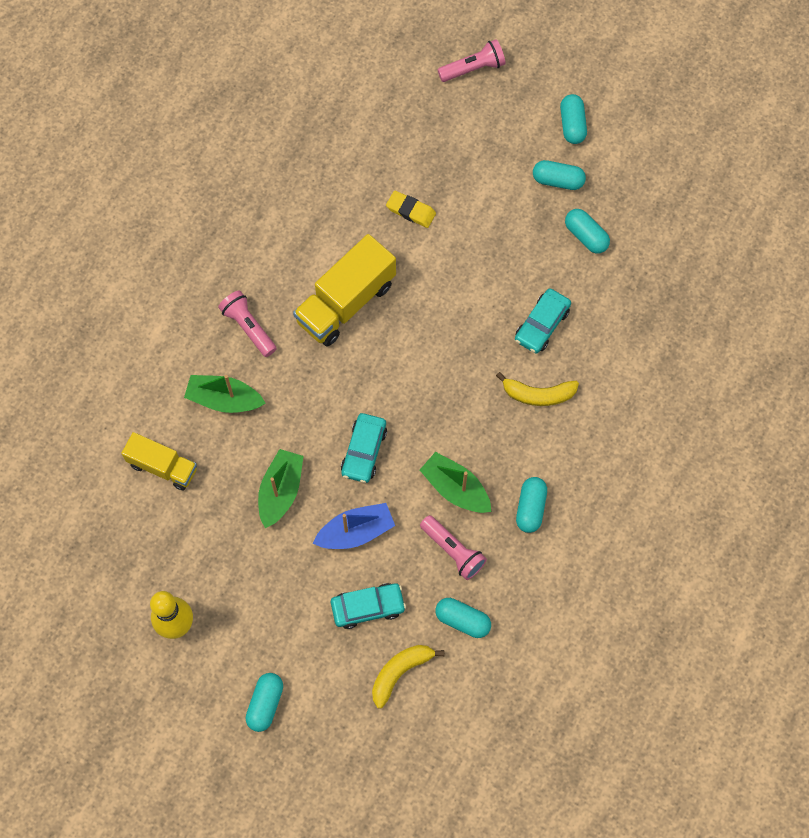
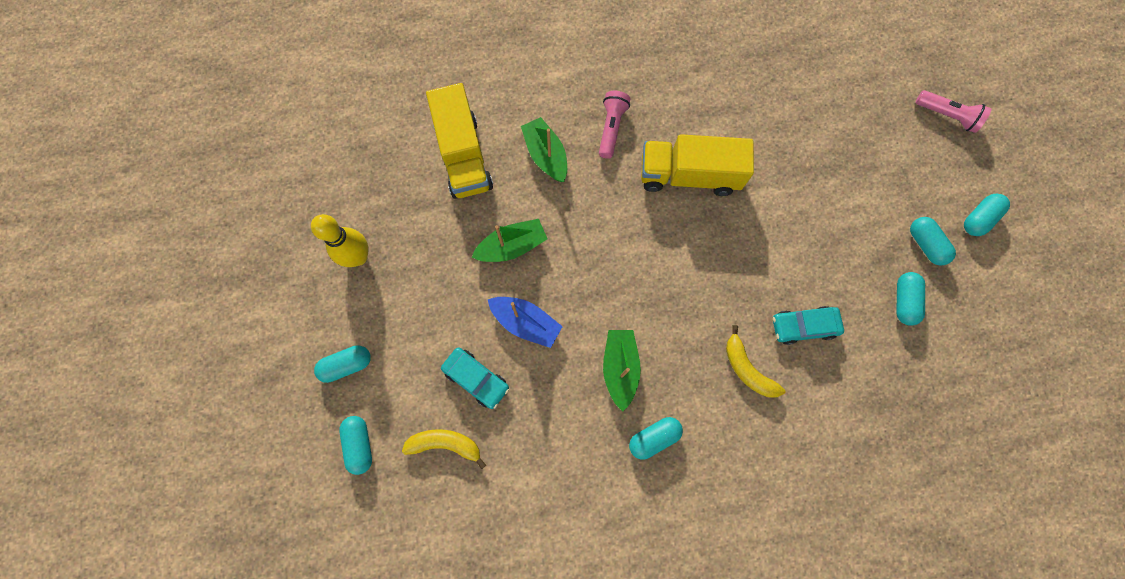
camera: 50 degrees right, 5 degrees up
yellow truck [121,432,197,490] -> yellow truck [426,83,493,199], size x1.60
turquoise car [341,413,387,483] -> none
yellow eraser [386,191,436,228] -> none
pink flashlight [420,515,487,580] -> none
turquoise capsule [435,598,491,638] -> turquoise capsule moved to [339,416,372,475]

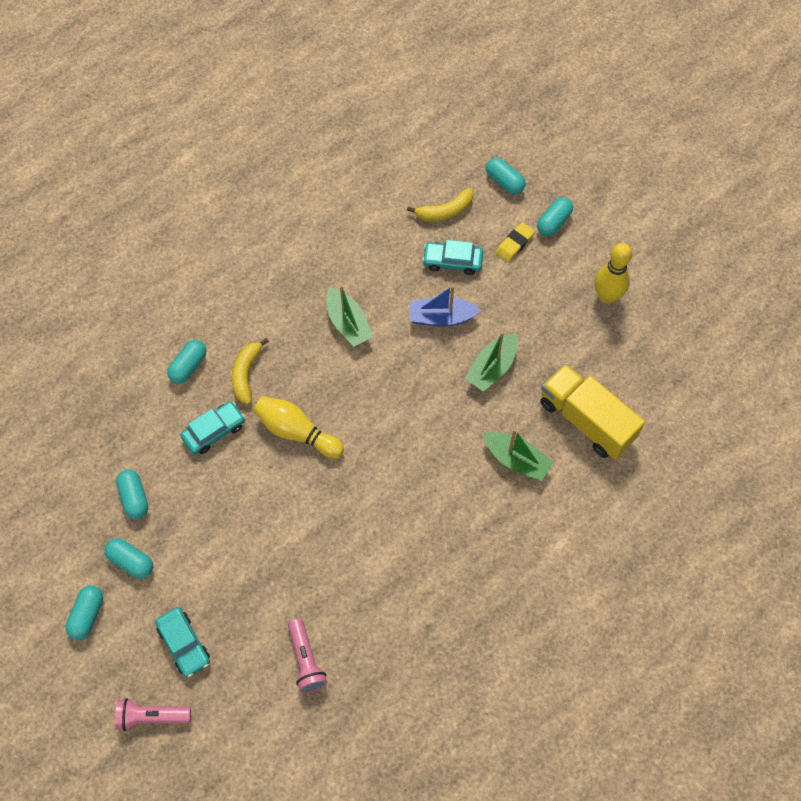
camera: 150 degrees right, 10 degrees down
pink flashlight [599,91,630,159] -> pink flashlight moved to [288,618,327,693]
turquoise capsule [629,417,683,460] -> turquoise capsule moved to [167,340,206,384]
yellow truck [641,134,754,196] -> none
yellow banana [726,325,785,397] -> yellow banana turned 105 degrees counterclockwise [232,338,269,405]
none -> turquoise car [155,607,210,677]
none -> yellow bowling pin [253,396,344,458]
none -> yellow eraser [496,222,535,262]

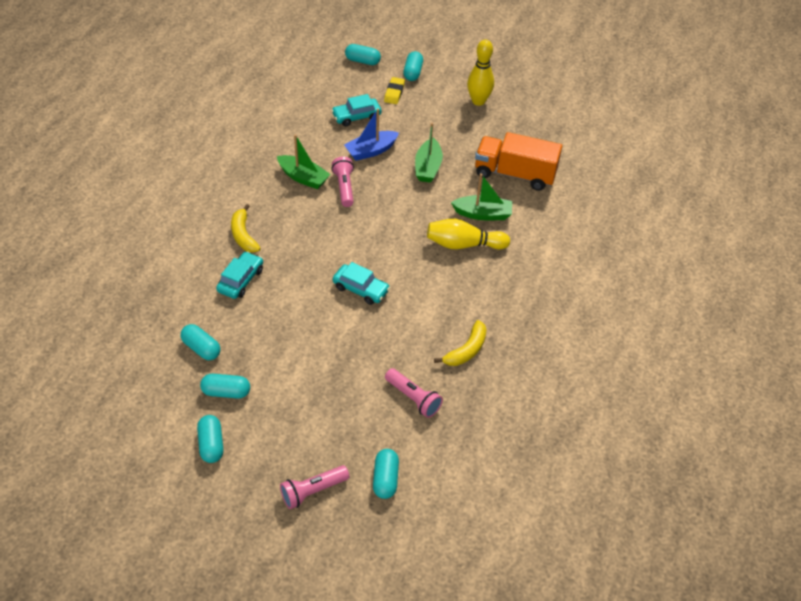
camera: 30 degrees left, 15 degrees down
turquoise car [155,607,210,677] -> turquoise car moved to [333,262,390,305]
turquoise capsule [167,340,206,384] -> turquoise capsule moved to [373,449,399,499]
yellow bowling pin [253,396,344,458] -> yellow bowling pin moved to [427,219,510,249]
yellow banana [407,188,473,222] -> yellow banana moved to [434,320,487,366]
yellow truck [540,364,645,460] -> orange truck [475,132,562,191]
none -> pink flashlight [331,157,354,207]

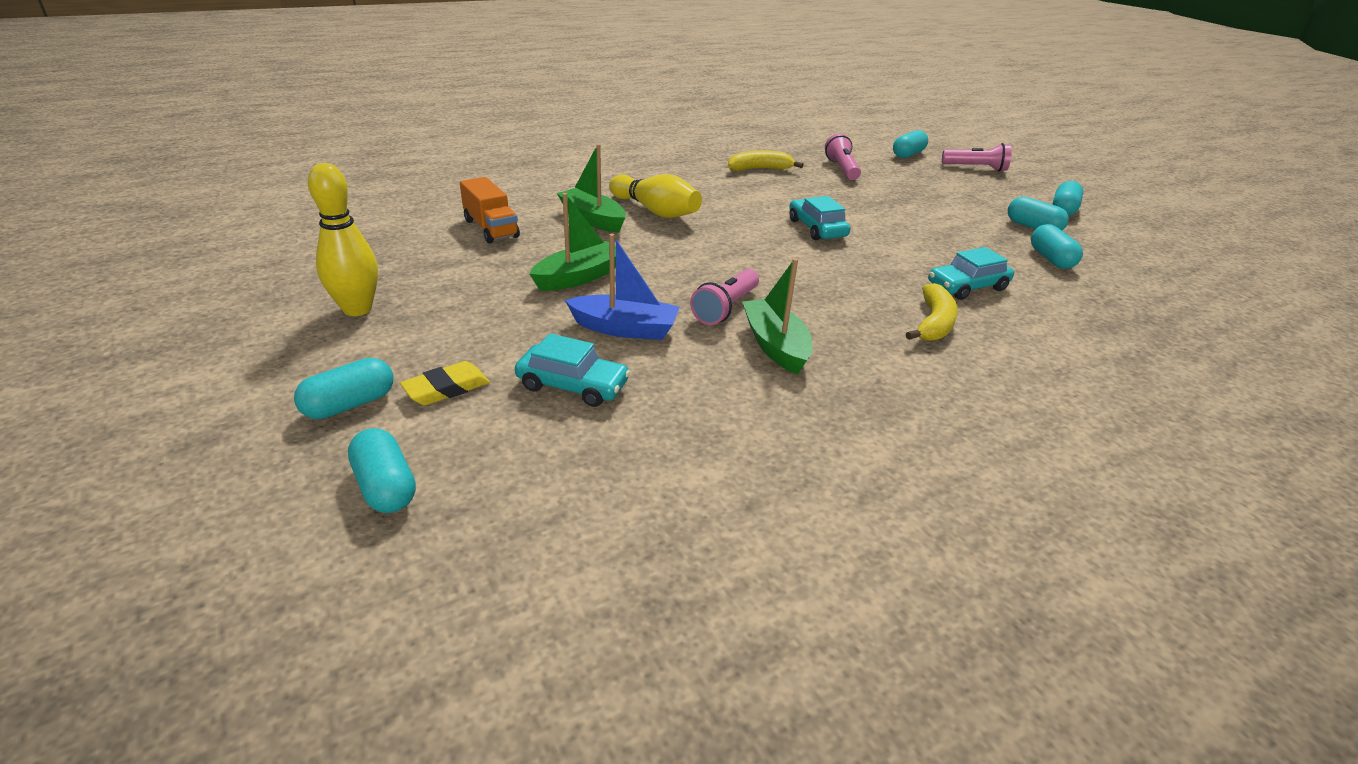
camera: 140 degrees left, 15 degrees down
orange truck [475,132,562,191] -> orange truck [460,177,520,243], size x0.63

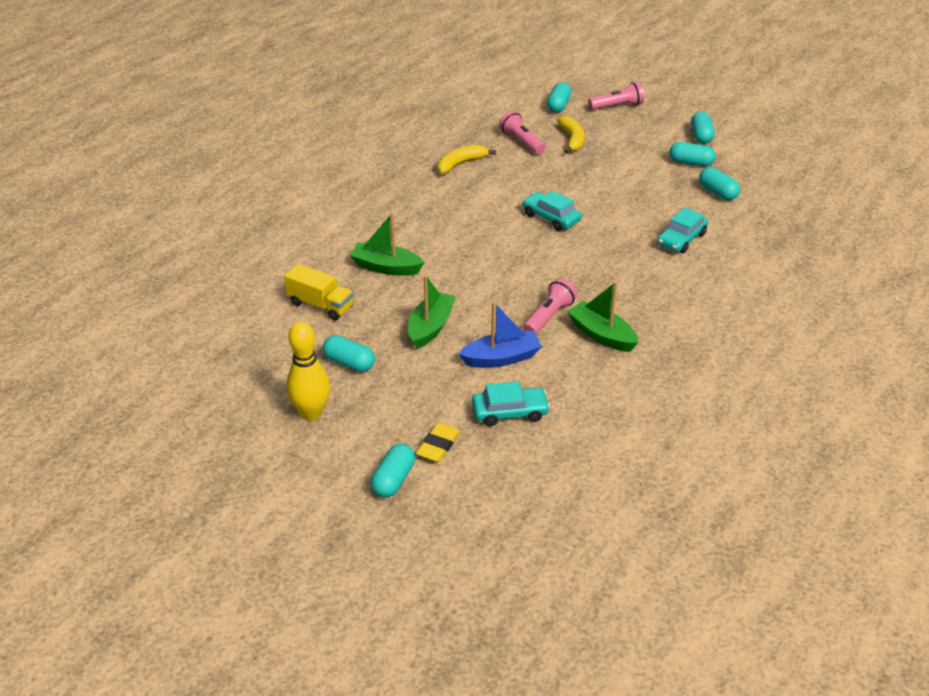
camera: 25 degrees left, 5 degrees up
turquoise capsule [348,428,416,513] -> turquoise capsule moved to [323,335,375,372]
orange truck [460,177,520,243] -> yellow truck [284,264,353,320]
yellow bowling pin [609,174,702,218] -> none
pink flashlight [690,269,759,325] -> pink flashlight turned 150 degrees counterclockwise [523,278,577,334]
yellow banana [906,283,958,341] -> yellow banana moved to [557,116,585,154]

